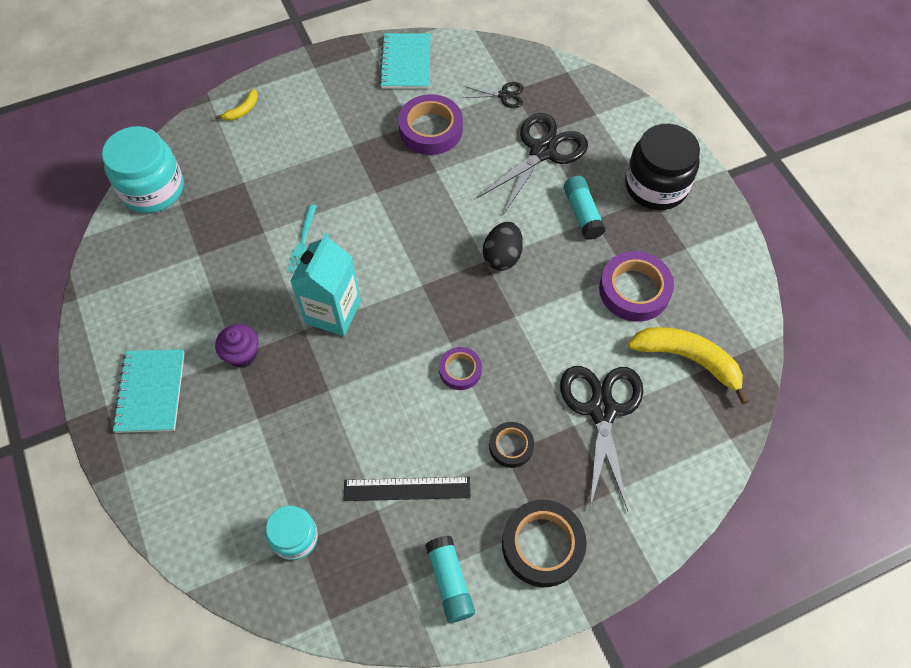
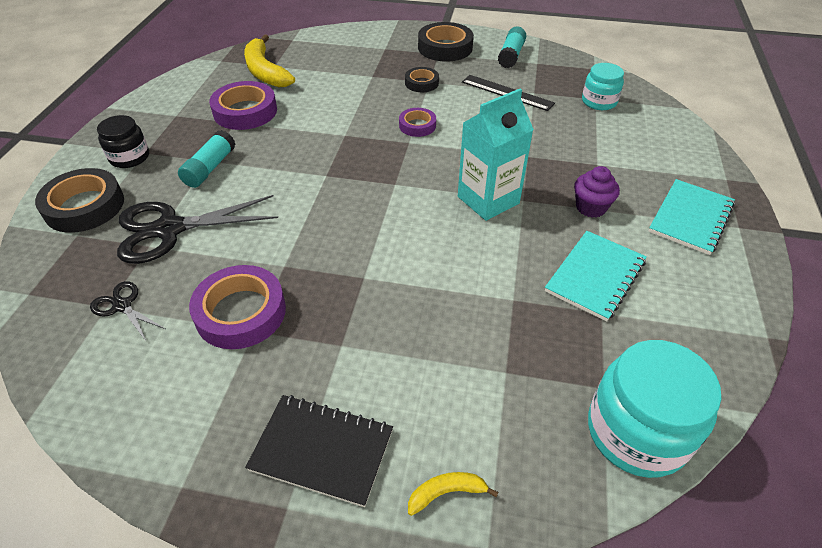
camera: 145 degrees left, 15 degrees down
turquoise fork [287,204,317,273] -> none
turquoise notebook [379,33,431,89] -> turquoise notebook moved to [545,231,647,322]
black egg [483,222,523,271] -> none
black scissors [560,366,643,511] -> none
black jar [625,124,700,210] -> black jar [97,115,149,168], size x0.59
none -> black tape [35,168,124,233]
none -> black notebook [245,395,393,507]

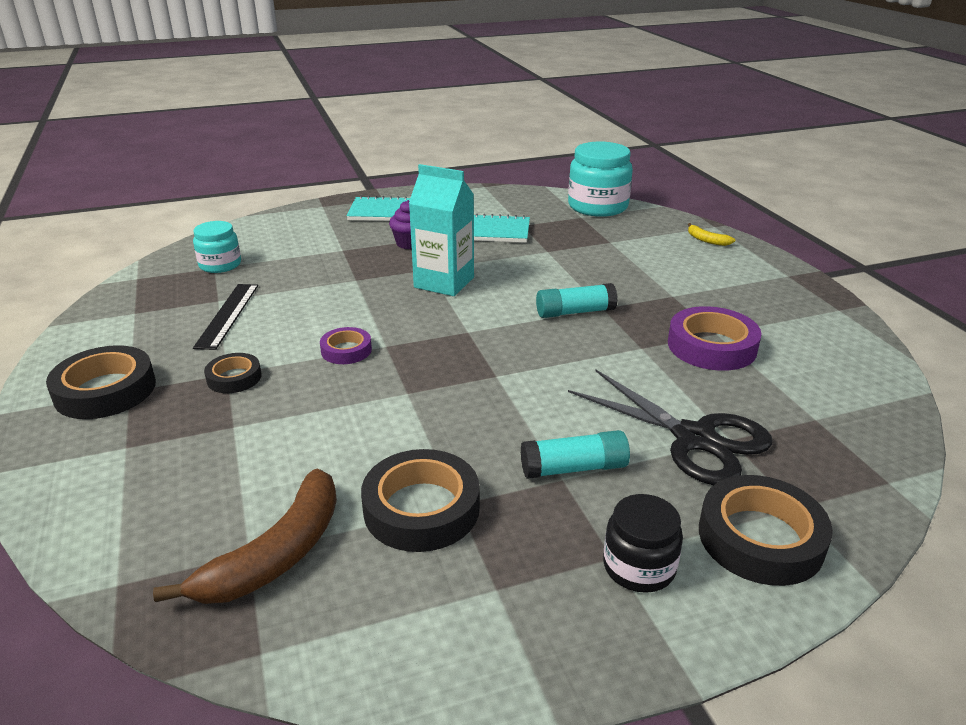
camera: 120 degrees left, 15 degrees down
black scissors [90,281,165,341] -> none
purple tape [209,81,277,130] -> black tape [361,449,480,552]
yellow banana [244,34,295,87] -> brown banana [153,468,337,604]
black notebook [245,395,393,507] -> none
turquoise glue stick [498,27,526,68] -> turquoise glue stick moved to [536,283,618,318]

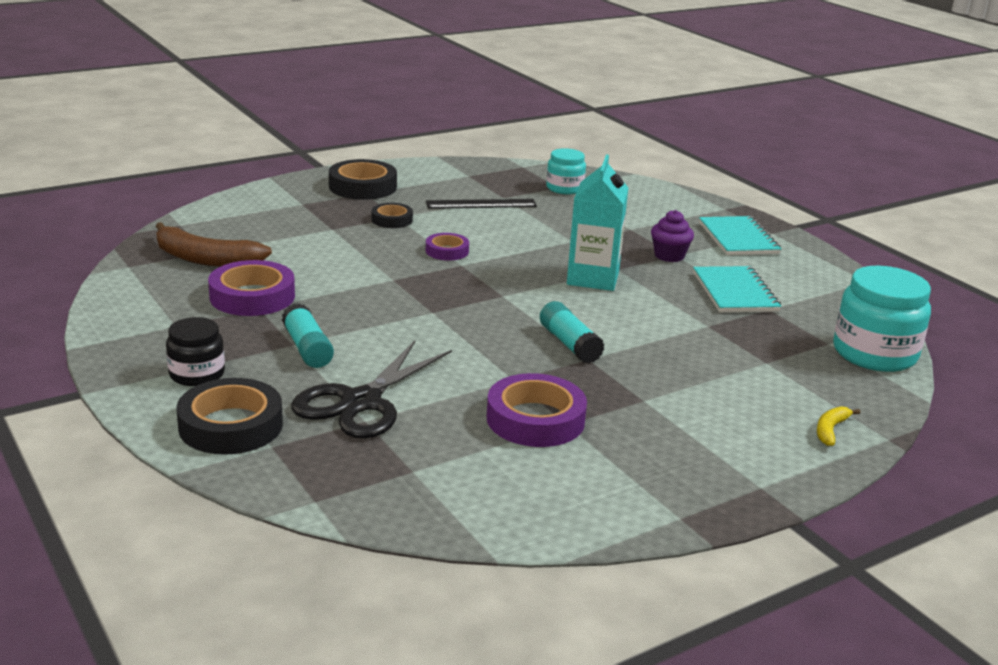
camera: 75 degrees right, 5 degrees down
black tape [361,449,480,552] -> purple tape [208,260,295,316]

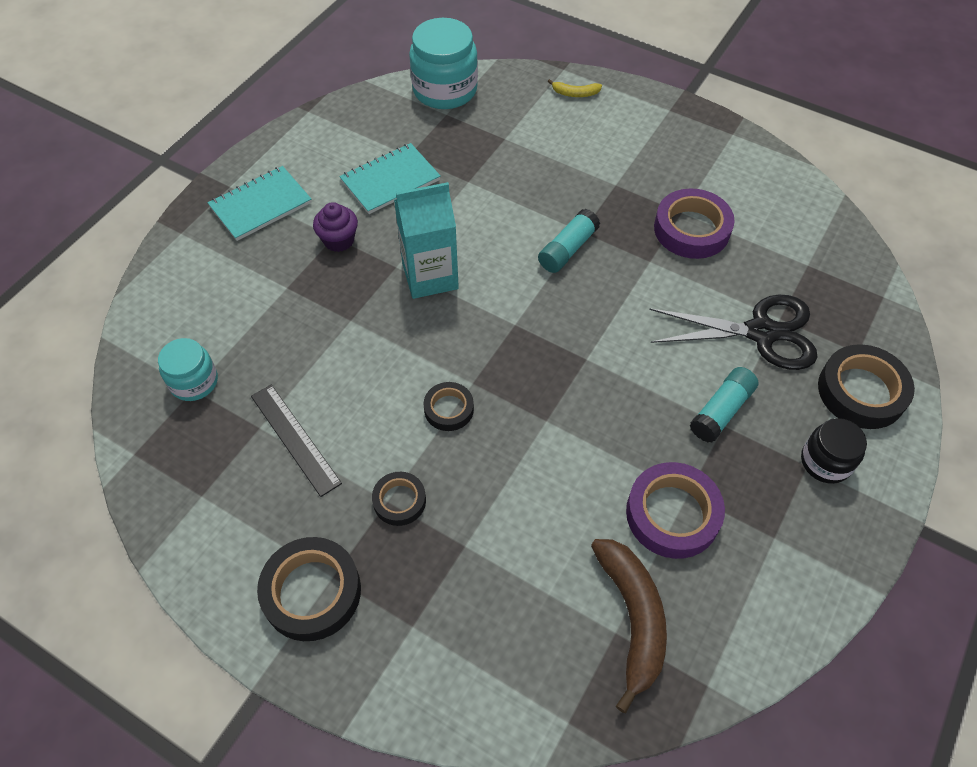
camera: 115 degrees left, 30 degrees up
purple tape [426,233,469,260] -> black tape [424,382,474,431]

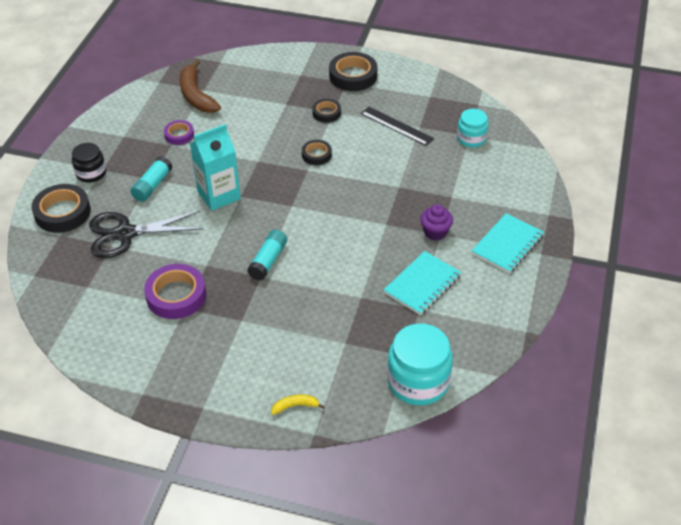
camera: 165 degrees right, 10 degrees down
turquoise carton [394,182,459,299] -> turquoise carton moved to [190,124,241,211]
purple tape [626,462,725,559] -> purple tape [164,120,194,145], size x0.57

